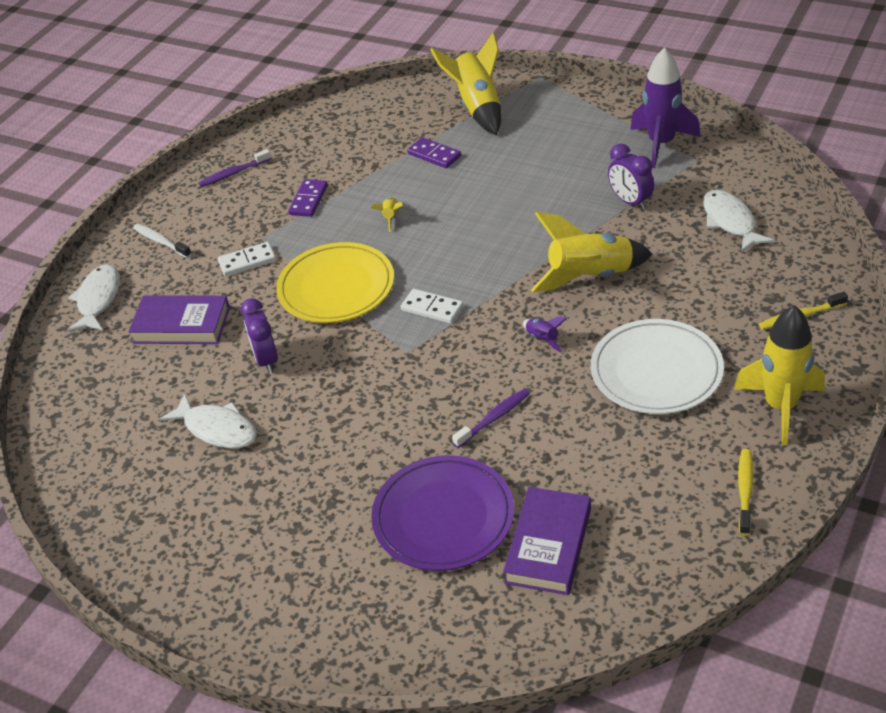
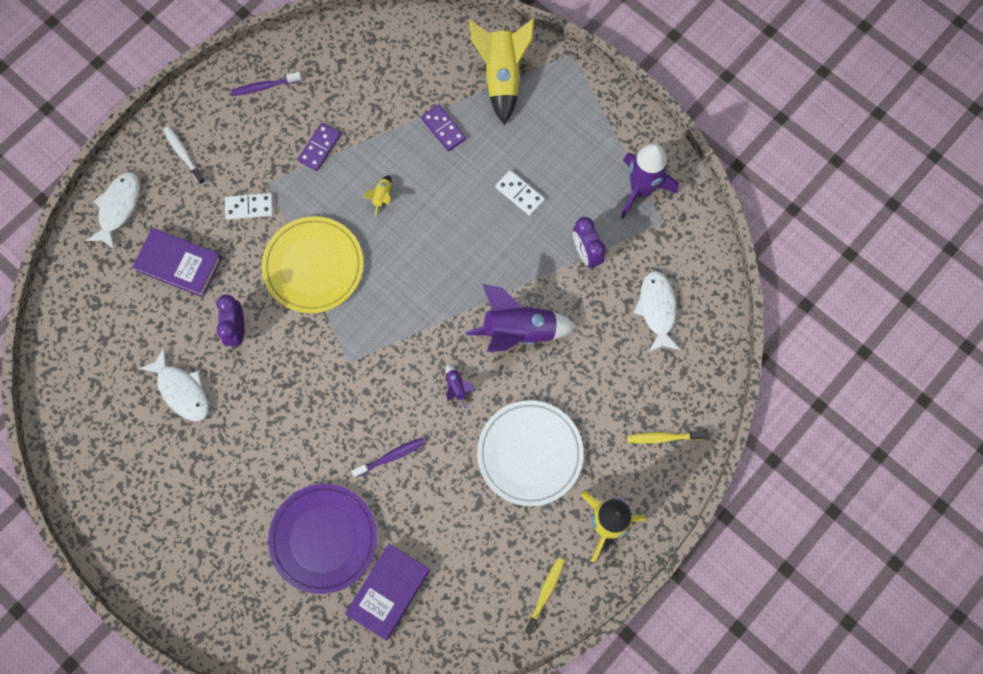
camera: 10 degrees right, 30 degrees up
white domino [401,289,464,324] -> white domino moved to [495,170,545,216]
yellow rocket [531,212,652,292] -> purple rocket [465,284,577,352]

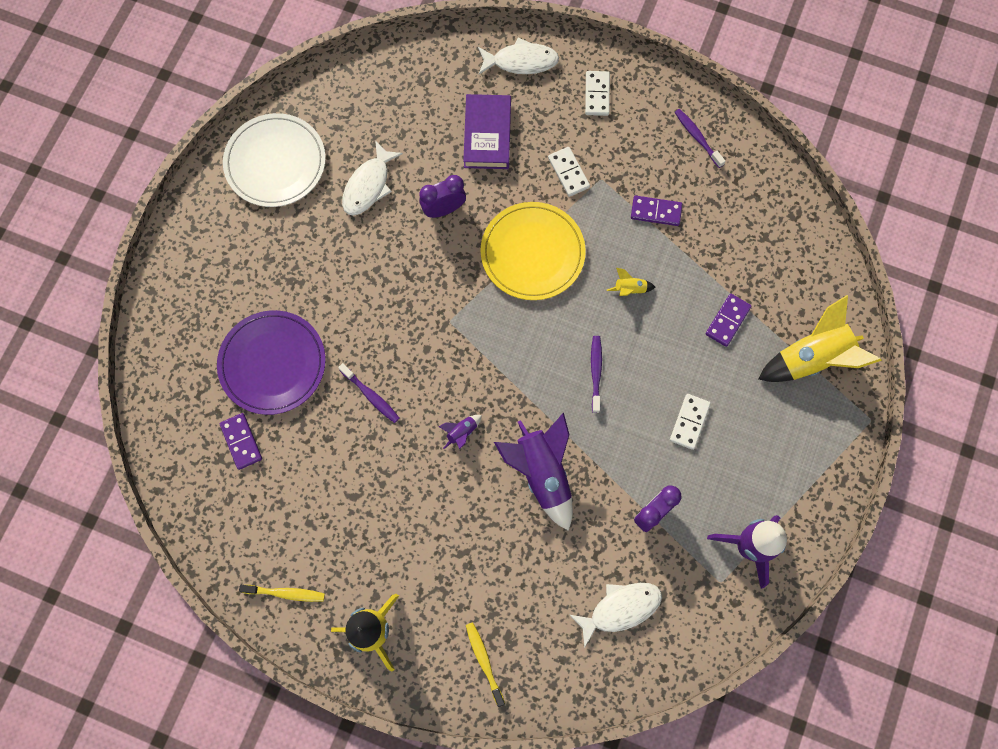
camera: 70 degrees right, 0 degrees up
white toothbrush [163,126,206,185] -> white domino [585,71,610,116]
purple book [345,544,430,640] -> purple domino [220,413,262,470]
white plate [477,400,584,506] -> white plate moved to [223,113,326,207]
none -> purple toothbrush [591,336,602,413]

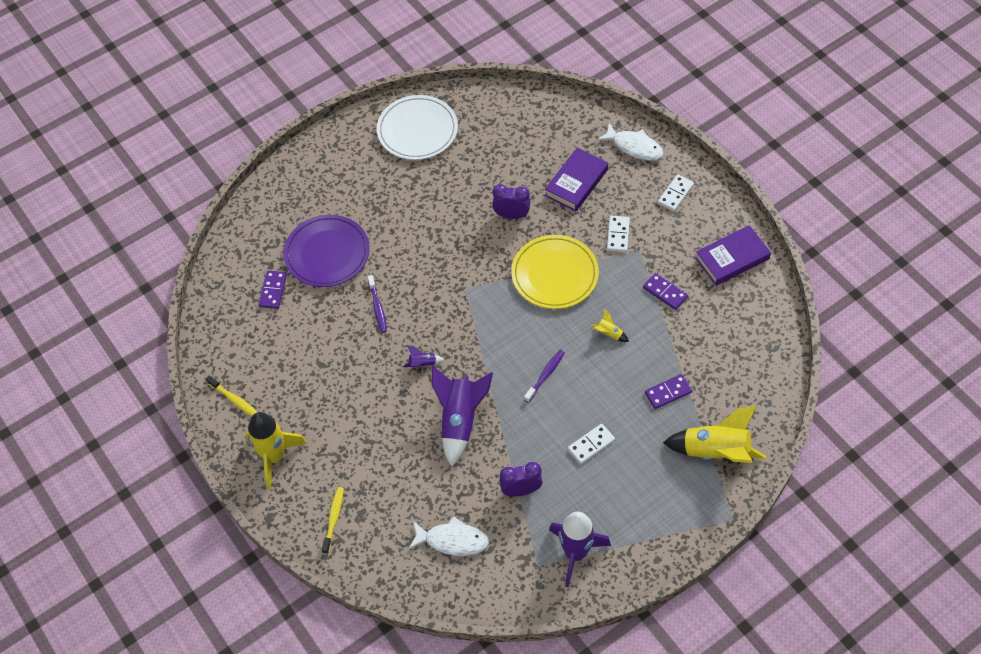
camera: 35 degrees right, 15 degrees down
white fish [342,140,403,216] -> none
purple toothbrush [675,109,726,168] -> purple book [695,225,771,286]

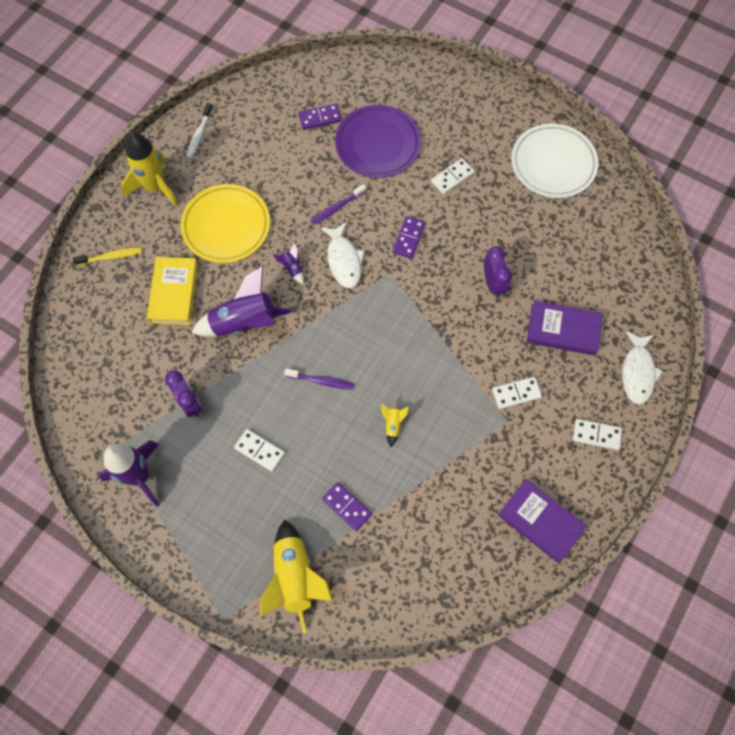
camera: 65 degrees right, 10 degrees up
yellow toothbrush [206,376,257,416] -> white toothbrush [186,103,213,159]
white fish [408,516,489,556] -> white fish moved to [321,222,365,288]
yellow plate [511,235,599,309] -> yellow plate moved to [180,184,270,263]
purple domino [643,273,688,310] -> purple domino moved to [393,216,425,259]
none -> yellow book [147,257,198,325]
none -> white domino [431,158,475,195]

